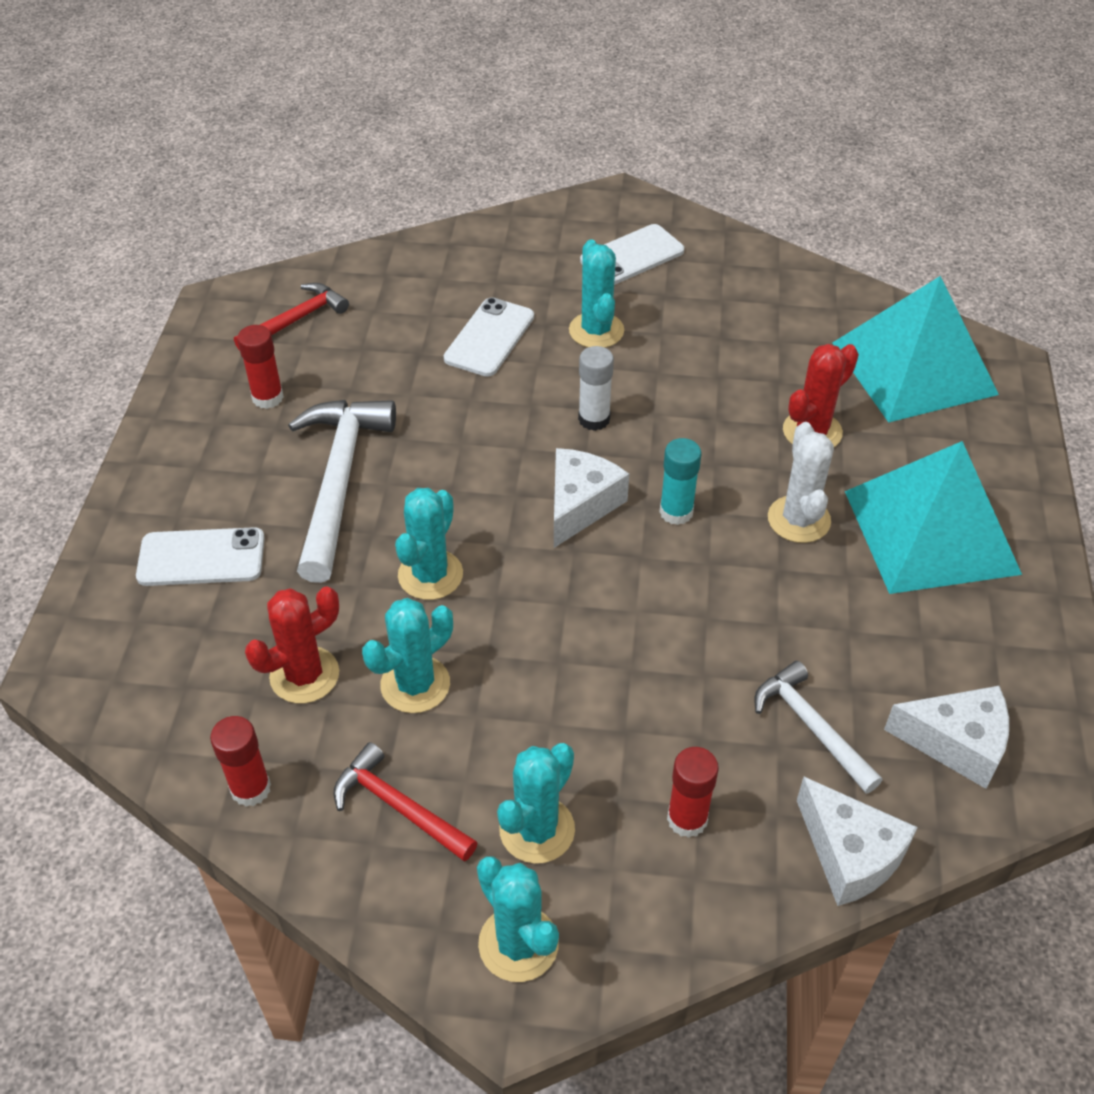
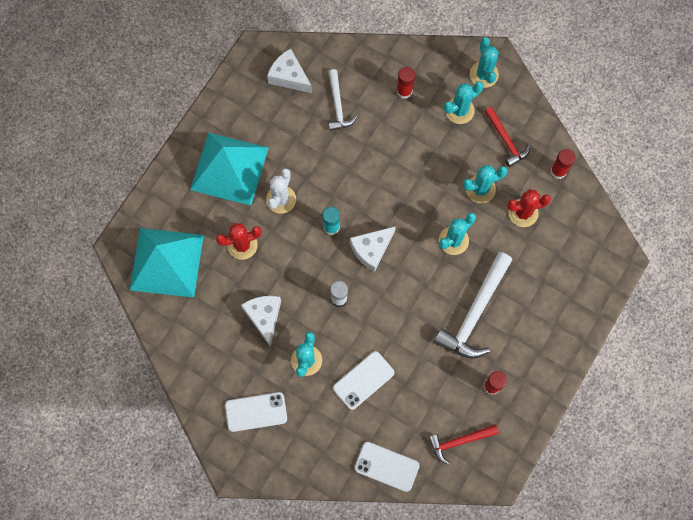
camera: 155 degrees left, 25 degrees up
white phone [136,527,265,586] -> white phone moved to [355,442,420,492]
white cheese [797,777,918,906] -> white cheese moved to [241,296,281,347]

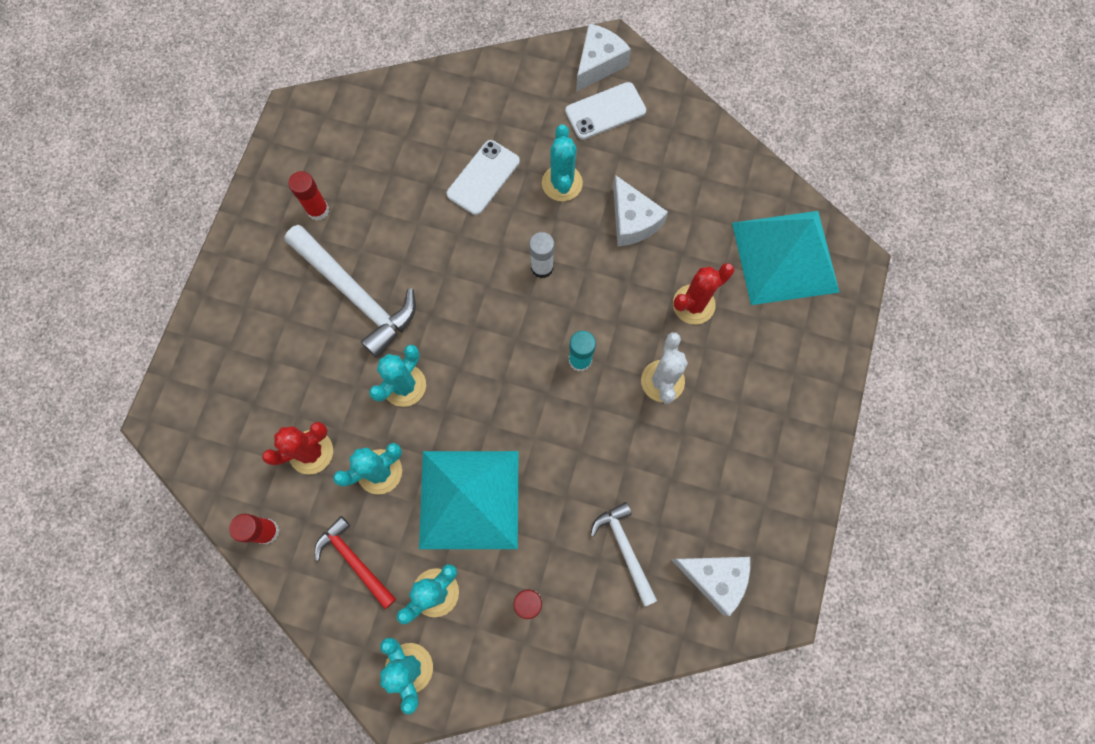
camera: 165 degrees right, 0 degrees up
turquoise pyramid [190,132,269,205] -> turquoise pyramid moved to [419,451,518,549]
white cheese [350,226,396,272] -> white cheese moved to [576,24,631,92]
white phone [355,442,420,492] -> none
red hammer [428,425,499,465] -> none
white hammer [434,252,512,359] -> white hammer turned 120 degrees clockwise [285,225,416,358]

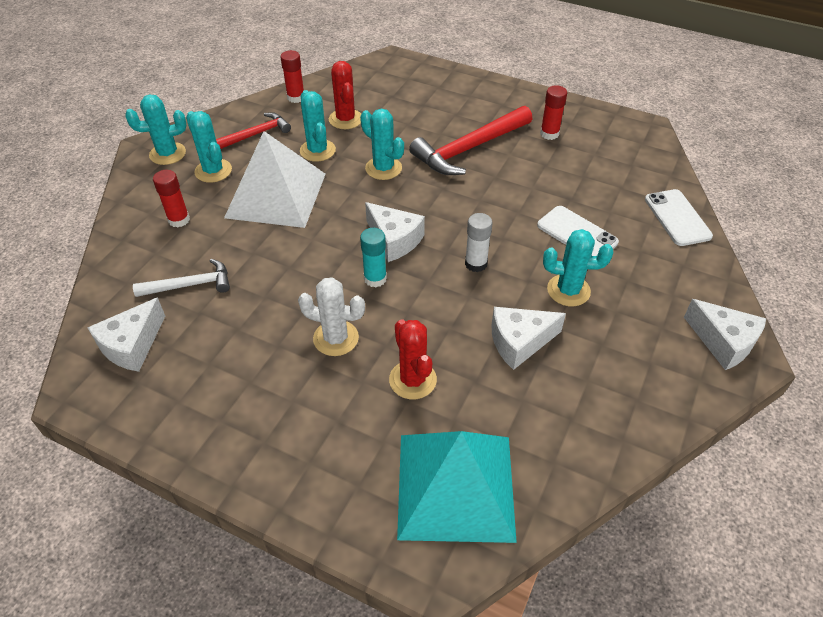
camera: 100 degrees right, 25 degrees down
white hammer [285,225,416,358] -> red hammer [409,106,532,175]
turquoise pyramid [419,451,518,549] -> white pyramid [224,131,325,228]
white phone [565,82,646,140] -> white phone moved to [645,189,713,246]
none -> white cheese [365,202,425,262]

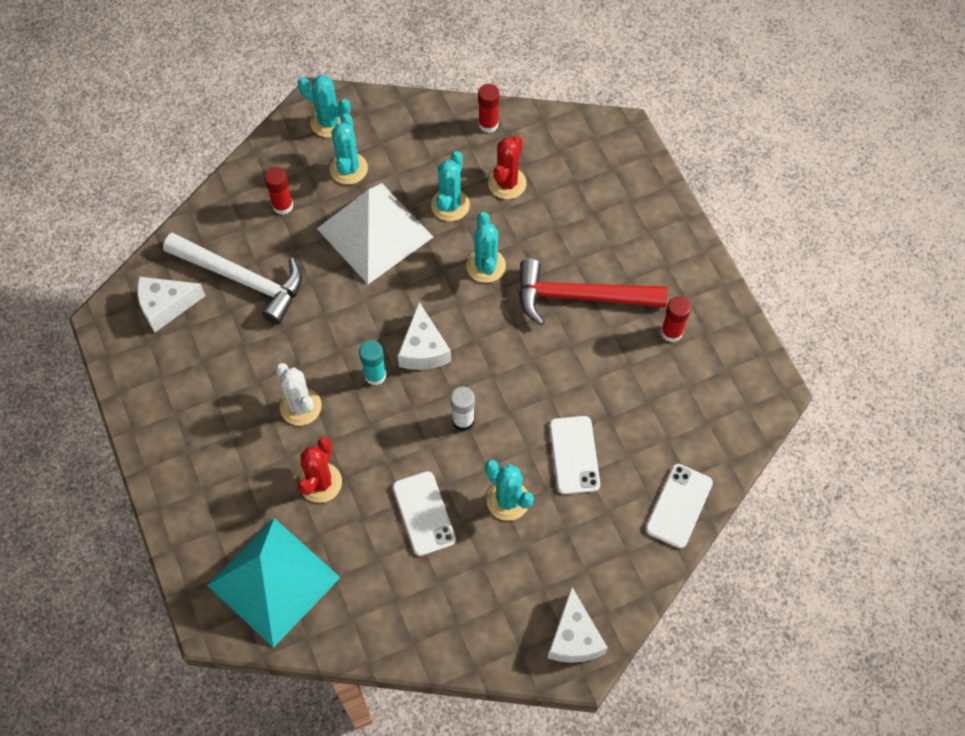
camera: 40 degrees right, 15 degrees up
white hammer [133,259,230,297] -> white hammer [163,232,302,324], size x1.72
red hammer [216,112,291,149] -> none
white cheese [492,307,566,370] -> white phone [393,471,456,556]

